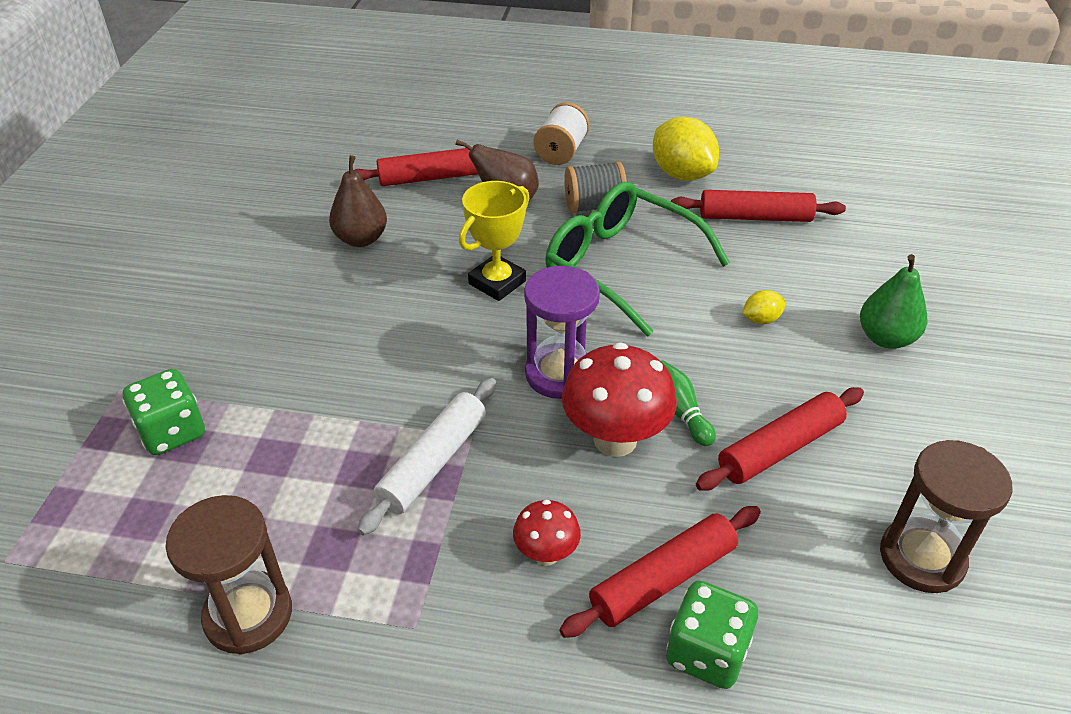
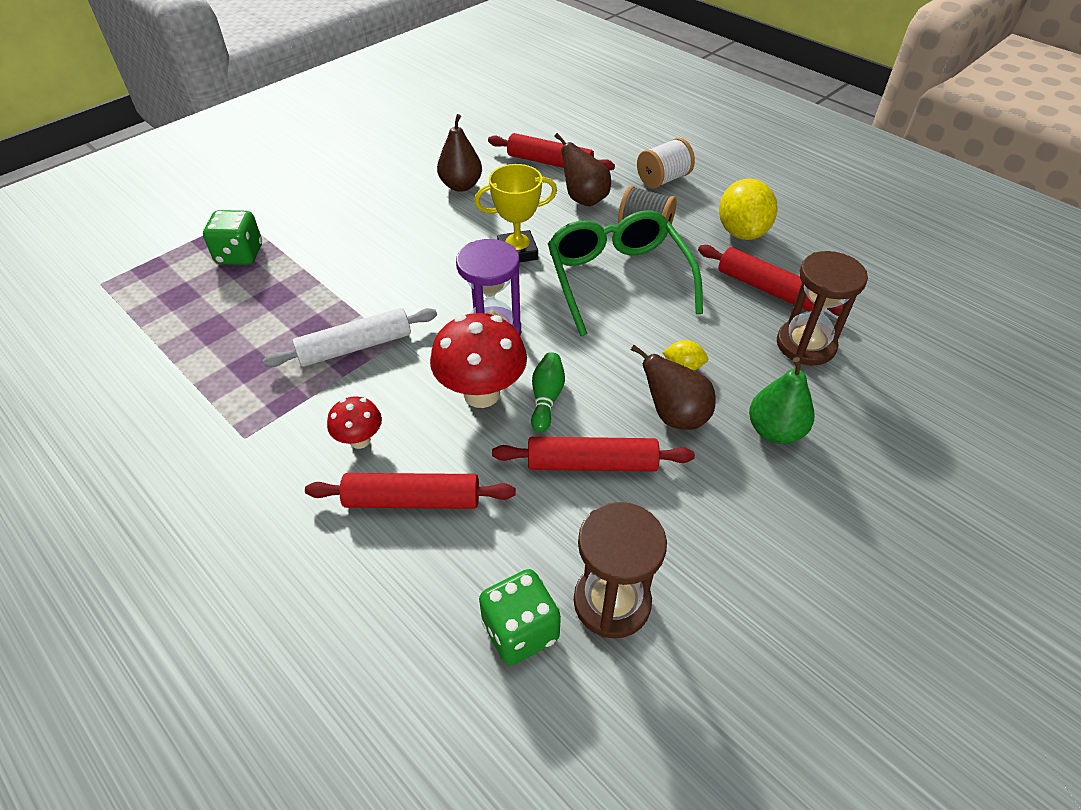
camera: 35 degrees right, 5 degrees up
brown hourglass [165,495,292,654] -> brown hourglass moved to [777,251,868,365]
green dice [666,581,758,689] -> green dice moved to [479,569,561,665]
none -> brown pear [631,345,716,430]

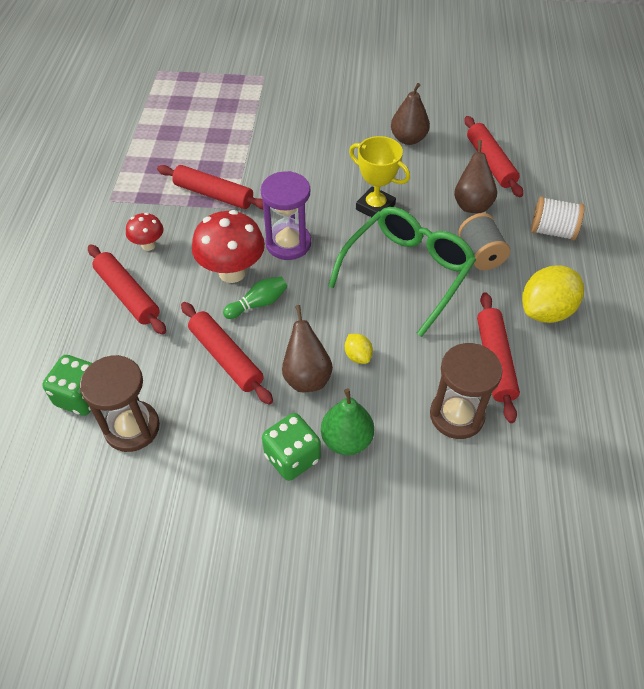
camera: 50 degrees right, 5 degrees up
green dice [203,210,262,265] -> green dice moved to [262,413,321,481]
white rolling pin [263,308,437,367] -> red rolling pin [157,165,263,209]

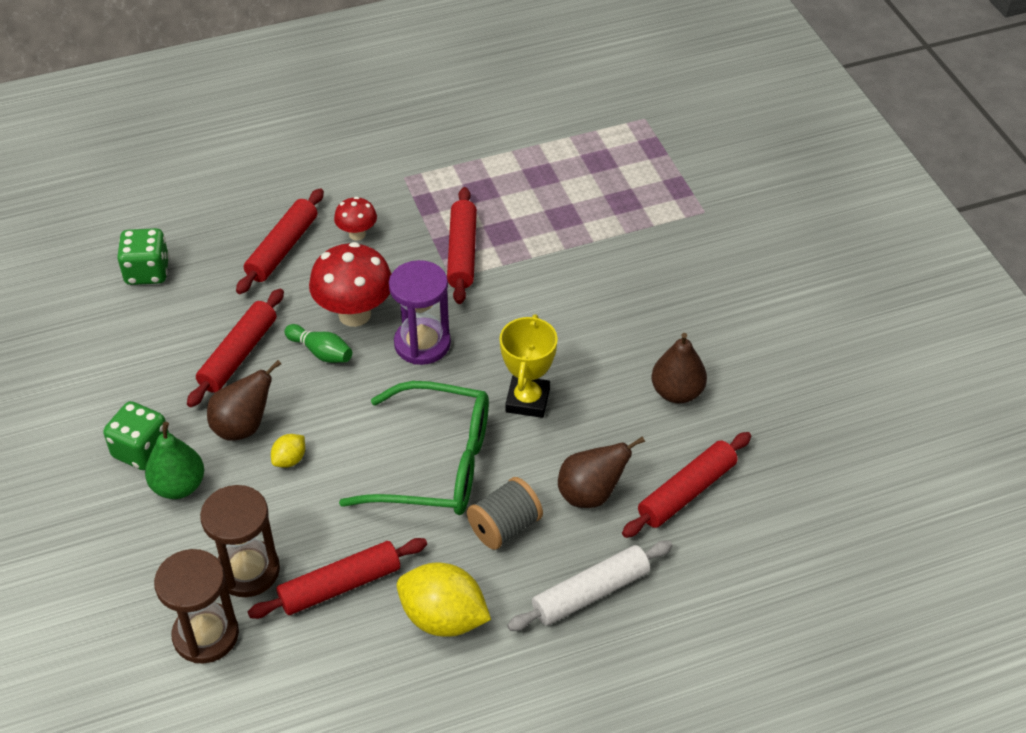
camera: 65 degrees right, 5 degrees down
brown hourglass [80,355,160,452] -> brown hourglass moved to [154,549,239,663]
white spool [531,196,585,241] -> white rolling pin [507,541,673,631]

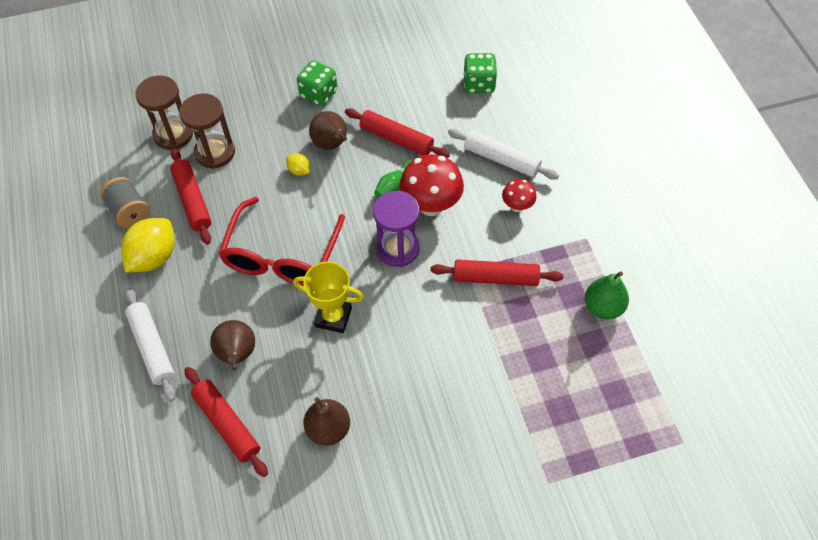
camera: 95 degrees right, 10 degrees up
green pear [145,422,204,499] -> green pear moved to [585,271,629,319]
red rolling pin [236,188,324,294] -> white rolling pin [448,129,559,180]
green glasses [339,381,489,515] -> red glasses [219,197,345,286]
grey spool [467,477,543,550] -> grey spool moved to [100,177,149,228]

